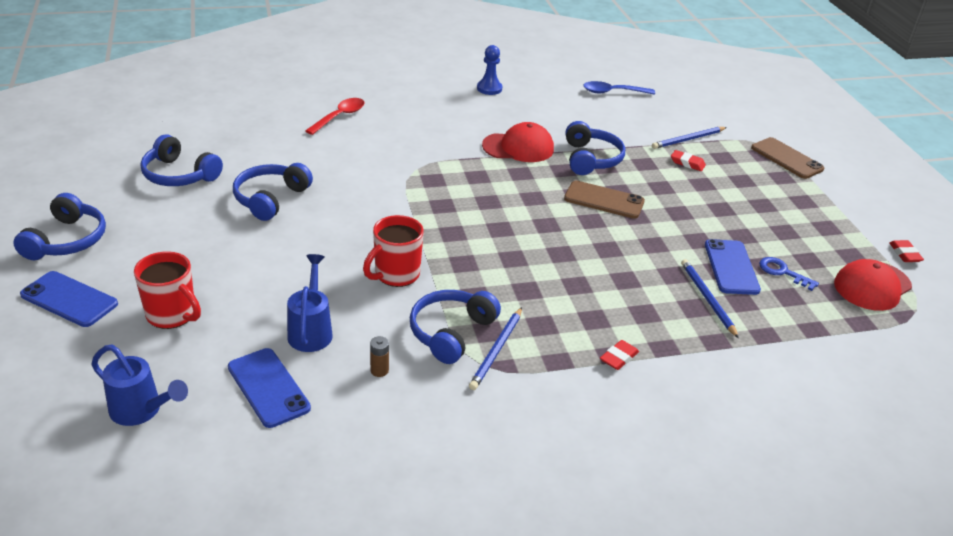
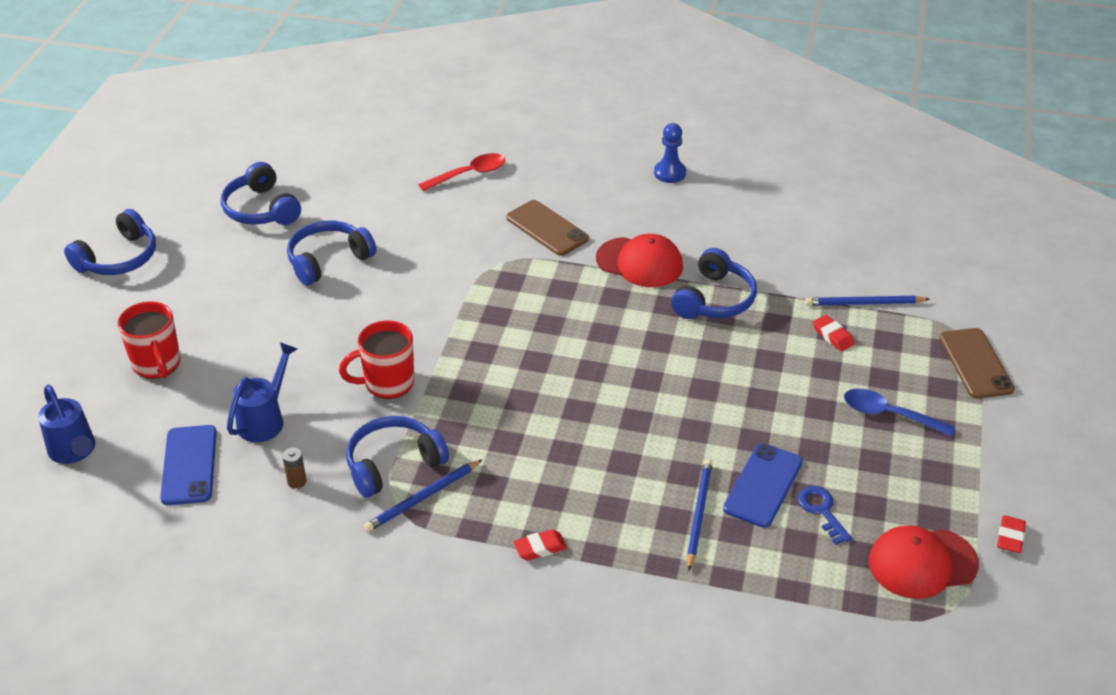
camera: 30 degrees right, 5 degrees up
blue phone [20,271,118,327] -> none
brown phone [564,181,645,219] -> brown phone moved to [506,200,589,256]
blue spoon [583,81,655,95] -> blue spoon moved to [844,388,955,437]

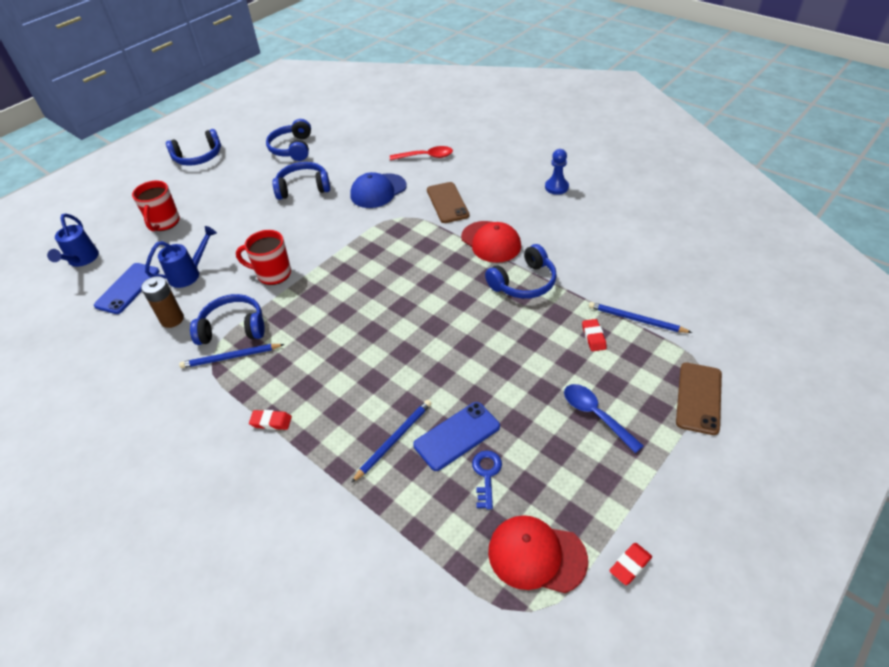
camera: 30 degrees right, 5 degrees up
brown battery [282,448,307,489] -> brown battery [141,276,184,328], size x1.77
none -> blue cap [350,172,406,208]

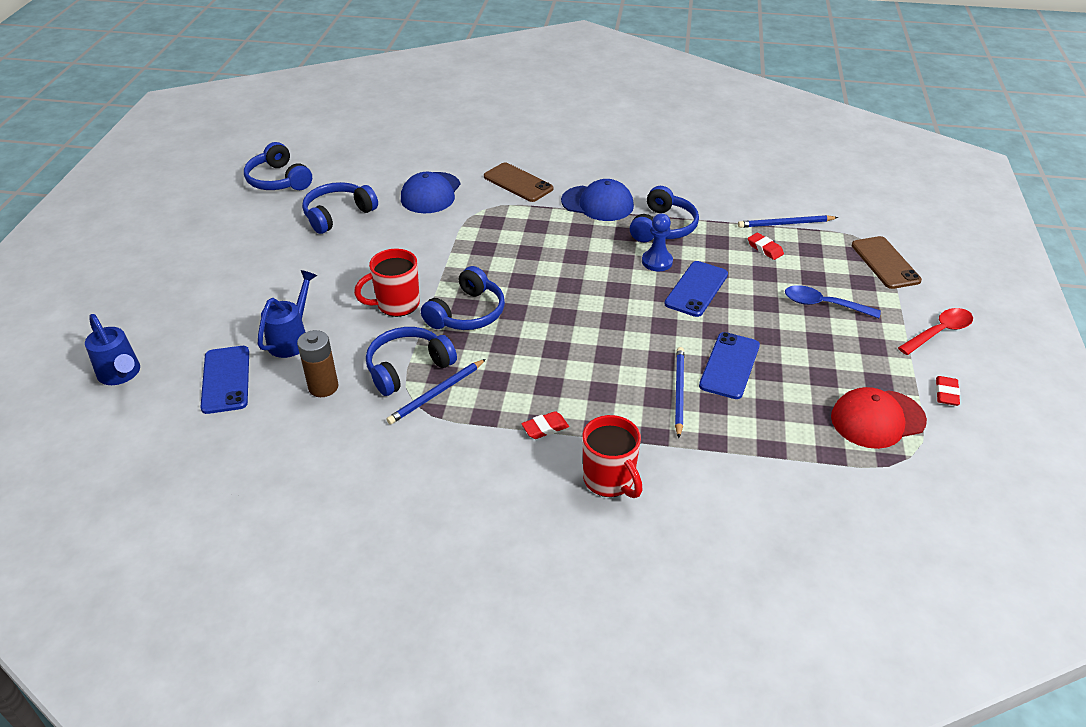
camera: 35 degrees left, 5 degrees down
red mug [132,180,180,231] -> red mug moved to [582,415,643,498]
blue headphones [166,129,221,166] -> blue headphones moved to [421,266,505,330]
red spoon [390,146,453,160] -> red spoon moved to [898,308,973,355]
red cap [461,221,521,263] -> blue cap [561,179,634,221]
blue key [472,450,502,510] -> none
blue pawn [545,149,569,195] -> blue pawn moved to [642,214,673,271]
none -> blue phone [664,261,728,317]

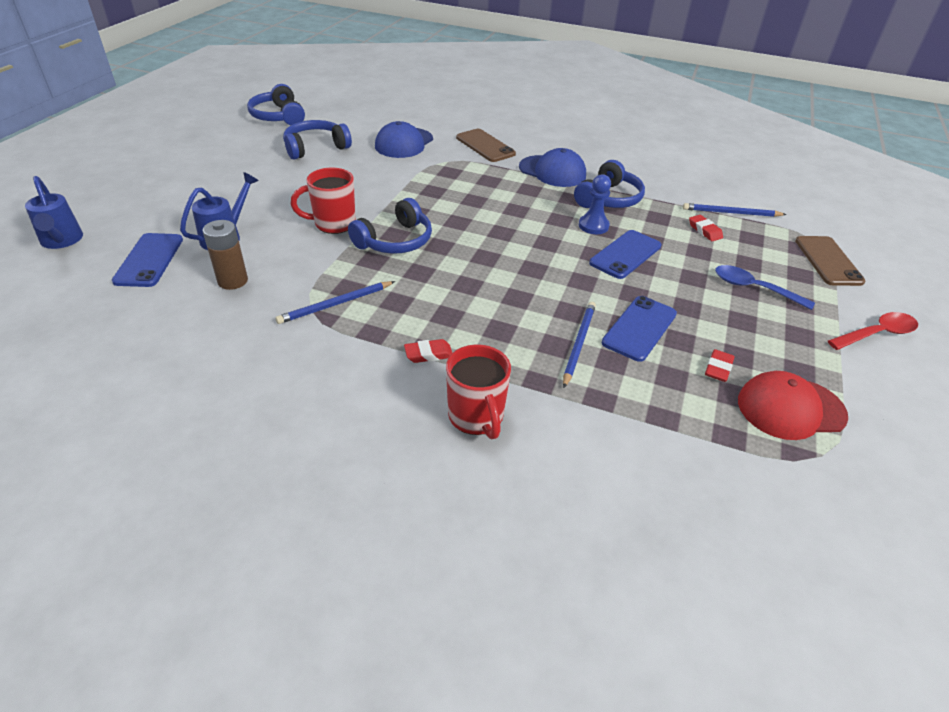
camera: 10 degrees right, 0 degrees up
blue headphones [366,327,457,396] -> none
red eraser [936,376,960,406] -> red eraser moved to [705,349,735,382]

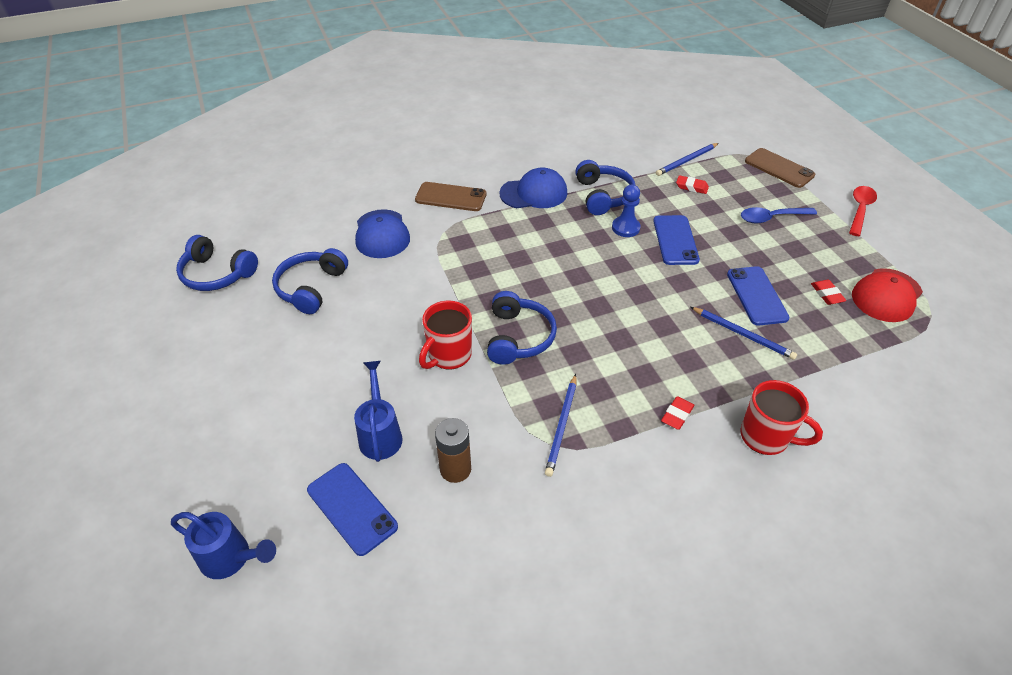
camera: 40 degrees left, 5 degrees up
blue pencil [563,302,596,388] -> blue pencil turned 150 degrees clockwise [691,307,797,360]

